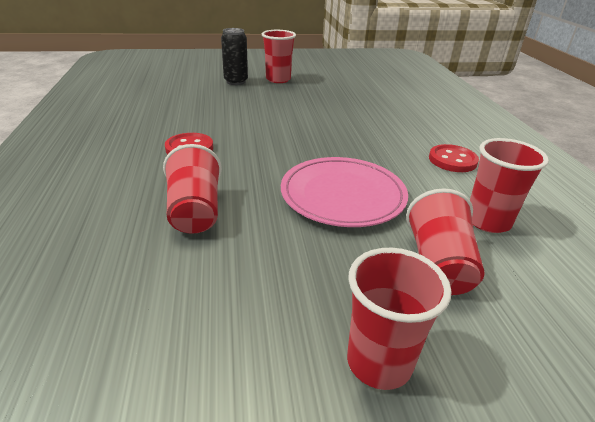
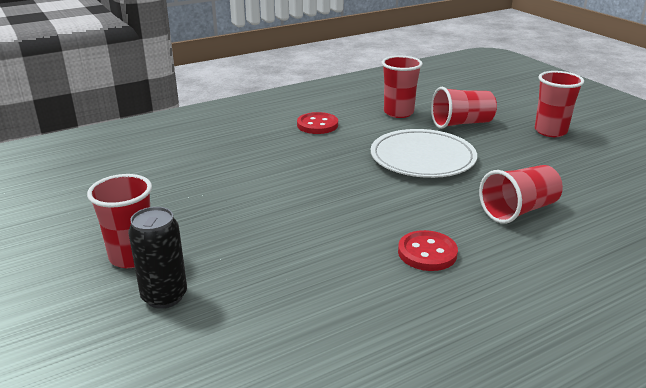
camera: 110 degrees left, 5 degrees down
pink plate [281,157,408,227] -> white plate [371,129,477,178]

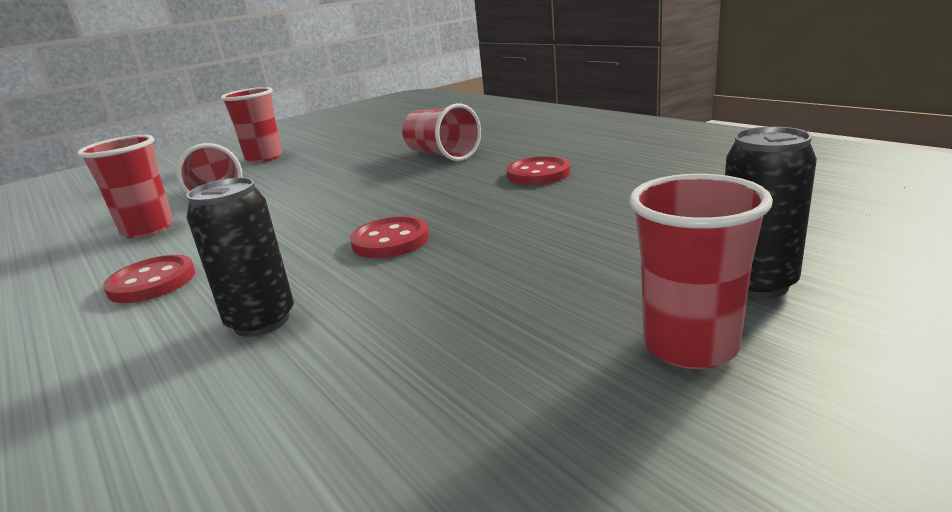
camera: 95 degrees left, 5 degrees down
white plate [371,129,477,178] -> none
none -> black can [186,177,294,337]
none -> red button [350,216,429,258]

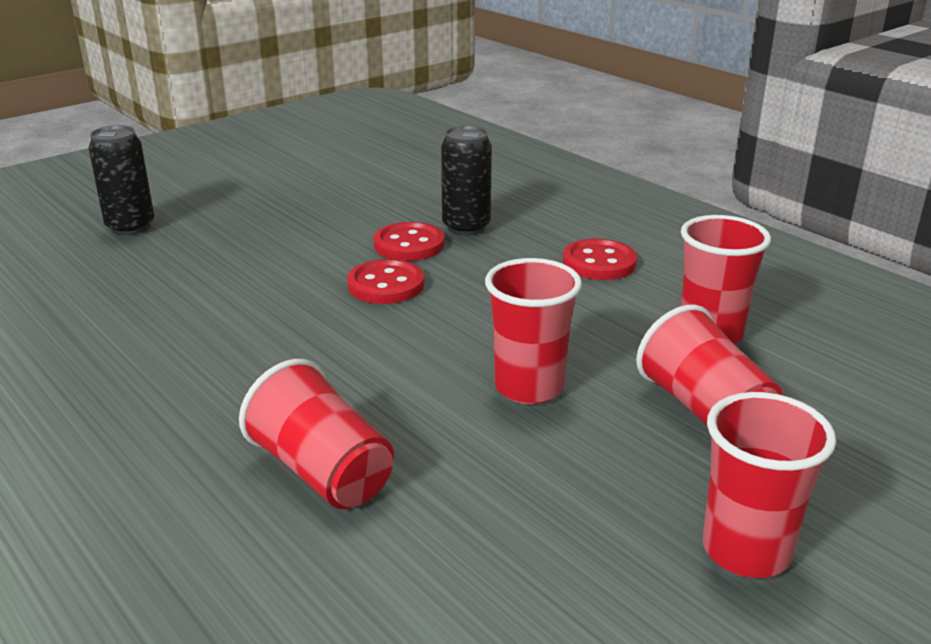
camera: 175 degrees right, 5 degrees up
red button [506,157,570,185] -> red button moved to [374,222,444,261]
red cup [629,174,773,369] -> red cup moved to [485,258,582,404]

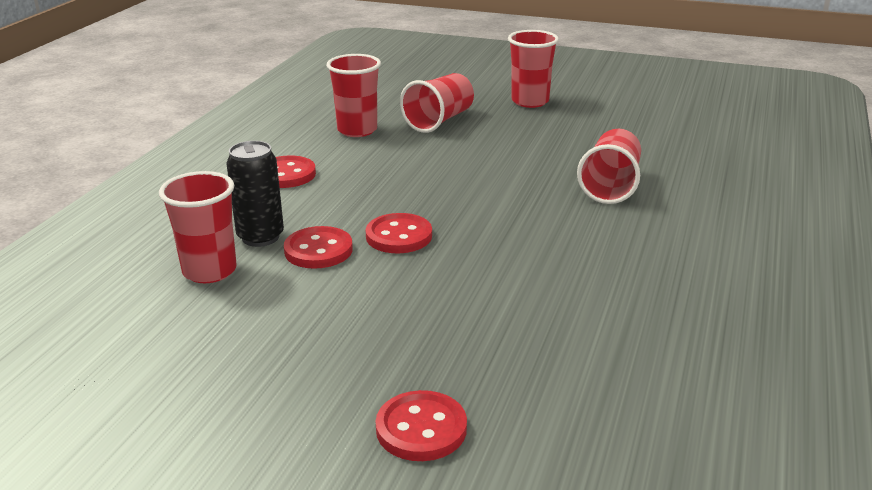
camera: 120 degrees left, 0 degrees up
black can [88,125,155,235] -> red button [376,390,467,461]
red cup [485,258,582,404] -> red cup moved to [159,171,237,283]

